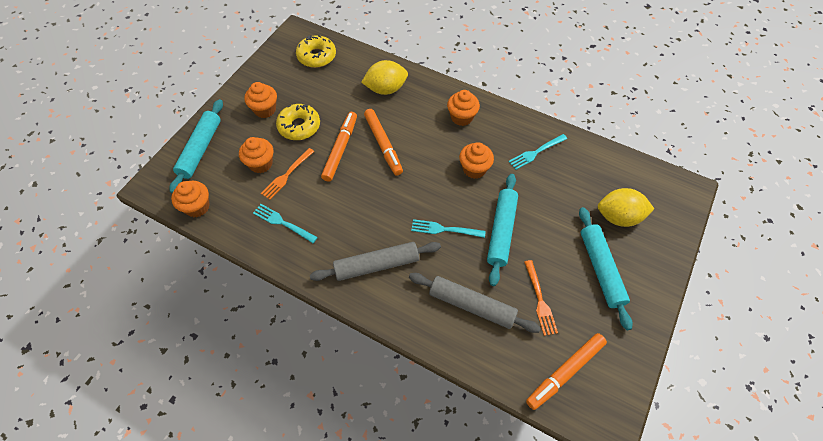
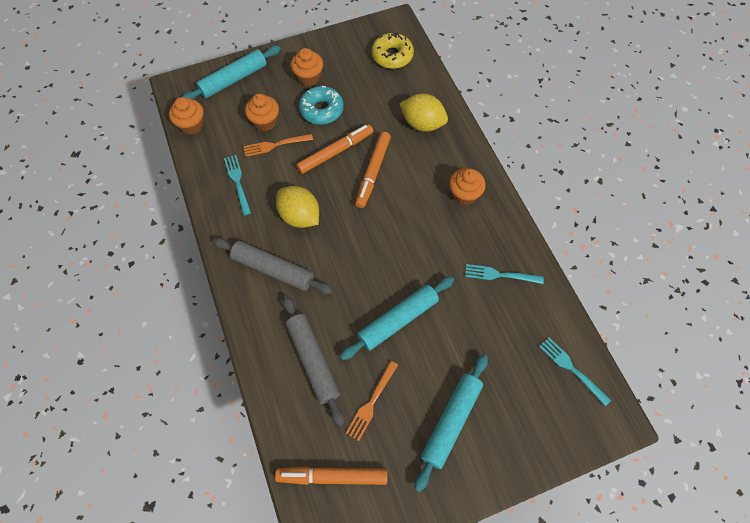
camera: 40 degrees right, 5 degrees up
yellow donut [276,104,320,140] -> turquoise donut [299,86,344,125]
turquoise fork [411,219,486,238] -> turquoise fork moved to [539,337,611,406]
orange cupcake [459,142,494,179] -> none
yellow lemon [598,188,654,227] -> yellow lemon moved to [276,186,319,228]

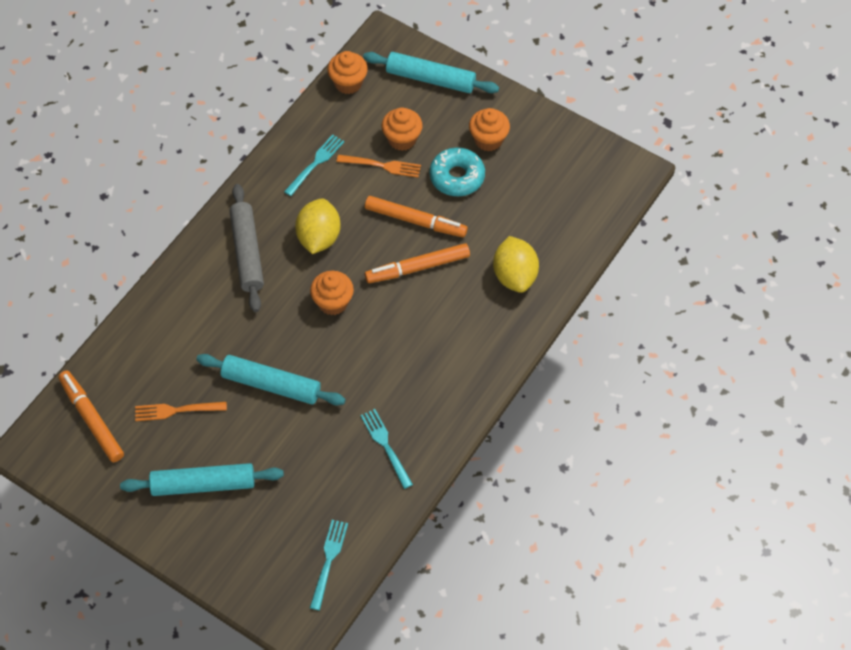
camera: 55 degrees right, 5 degrees down
orange fork [243,134,313,157] -> orange fork turned 150 degrees clockwise [337,155,421,178]
grey rolling pin [283,296,344,427] -> none
yellow donut [372,32,414,69] -> none
orange cupcake [449,168,486,205] -> orange cupcake moved to [310,271,354,315]

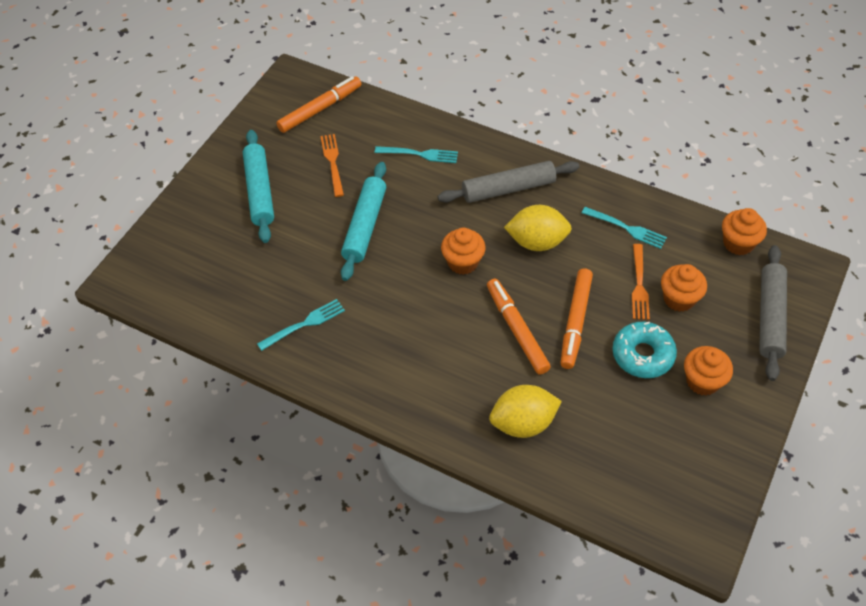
camera: 85 degrees right, 5 degrees down
turquoise fork [310,520,348,610] -> turquoise fork moved to [375,146,458,163]
turquoise rolling pin [363,52,499,93] -> grey rolling pin [759,245,787,381]

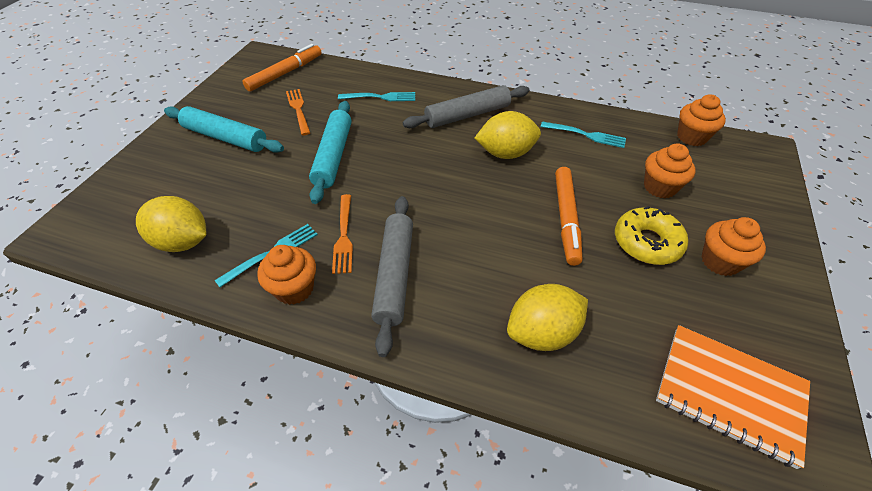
camera: 10 degrees left, 5 degrees down
turquoise rolling pin [243,130,274,243] -> turquoise rolling pin turned 45 degrees counterclockwise [164,106,284,153]
orange cupcake [441,228,485,275] -> orange cupcake moved to [257,245,316,305]
orange marker [487,279,551,375] -> none
turquoise donut [612,322,677,378] -> yellow donut [615,206,688,265]
orange fork [632,244,650,320] -> orange fork moved to [332,194,353,274]
grey rolling pin [759,245,787,381] -> grey rolling pin moved to [371,196,413,357]
none -> yellow lemon [136,196,206,252]
none -> orange notebook [656,325,810,469]

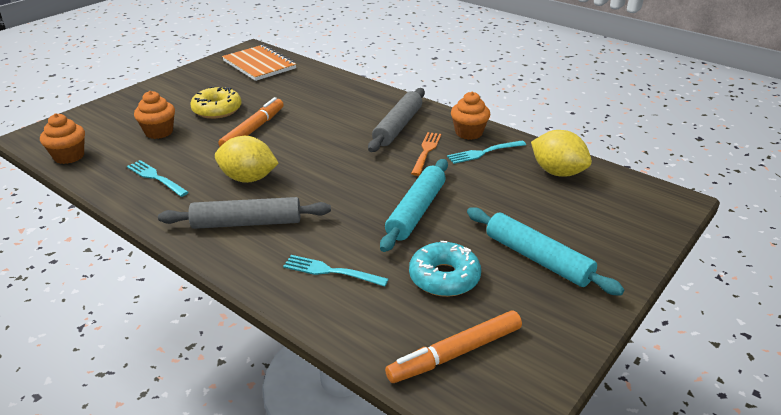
camera: 160 degrees left, 15 degrees down
orange fork [286,89,310,135] -> turquoise donut [409,241,481,297]
yellow lemon [507,284,588,351] -> none
orange cupcake [701,217,766,276] -> none

